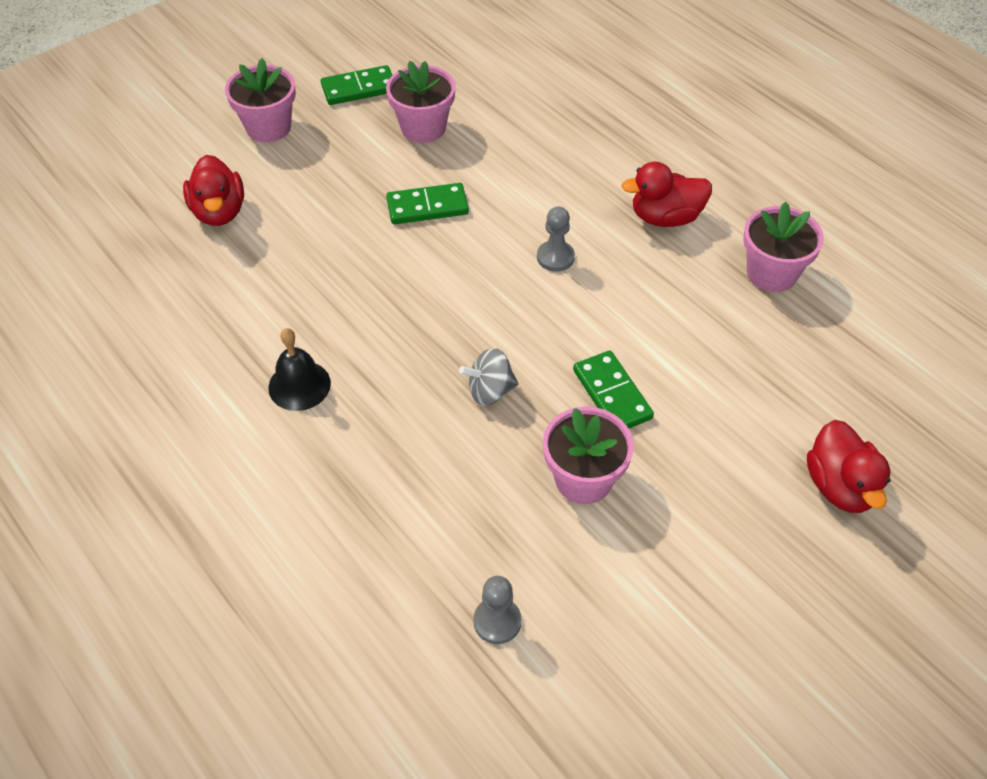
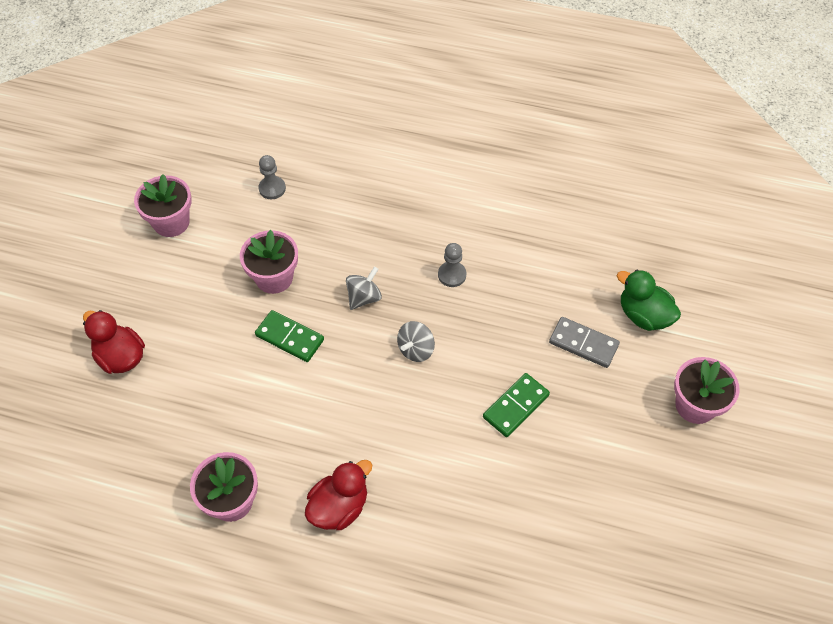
camera: 145 degrees right, 5 degrees up
red duck [183,155,244,226] -> green duck [617,270,681,331]
black bell [268,328,331,411] -> none
green domino [321,65,392,105] -> none
pink flower pot [386,61,456,143] -> pink flower pot moved to [134,174,192,237]
grey pawn [537,206,575,272] -> grey pawn moved to [438,243,466,287]
none -> grey spinning top [397,321,435,362]
none -> grey domino [549,317,620,368]

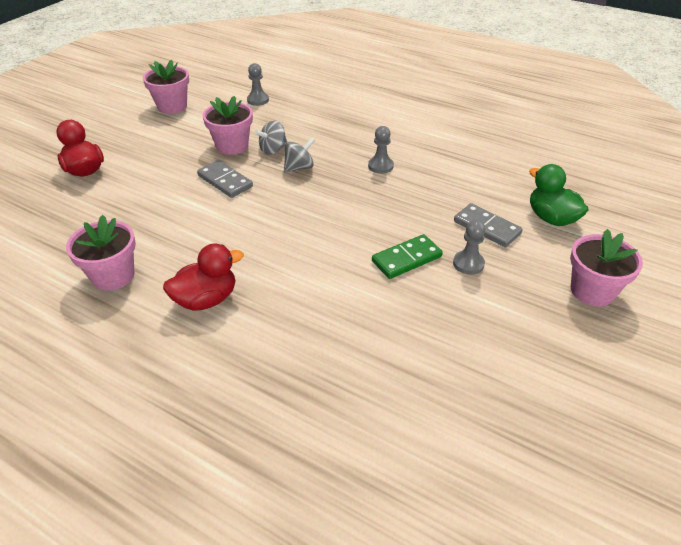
camera: 15 degrees right, 15 degrees down
green domino [255,310,324,362] -> grey domino [197,160,253,198]
grey spinning top [397,321,435,362] -> grey spinning top moved to [255,121,287,155]
none -> grey pawn [453,220,485,275]

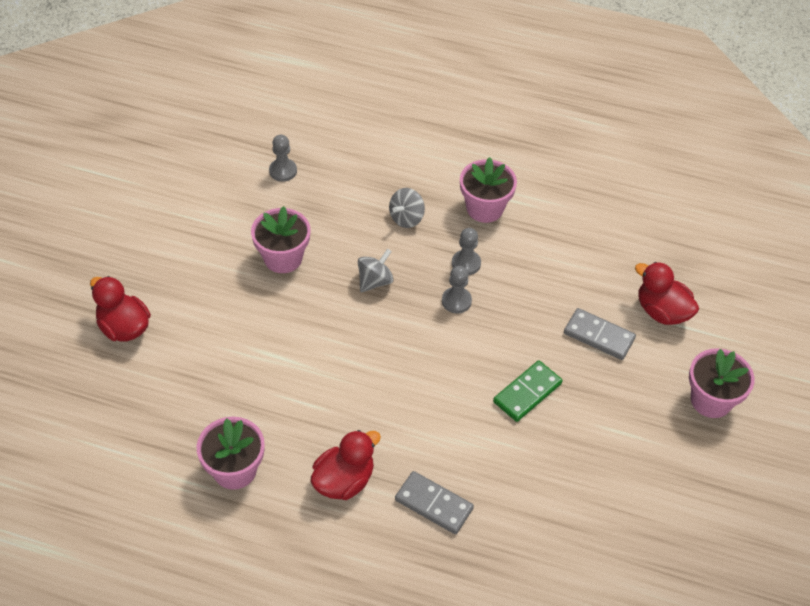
camera: 15 degrees left, 10 degrees up
pink flower pot [143,60,189,114] -> pink flower pot moved to [460,157,517,223]
grey domino [197,160,253,198] -> grey domino moved to [395,471,474,534]
grey spinning top [255,121,287,155] -> grey spinning top moved to [389,188,425,228]
grey pawn [453,220,485,275] -> grey pawn moved to [442,266,472,313]
green duck [529,164,588,226] -> red duck [635,262,699,325]

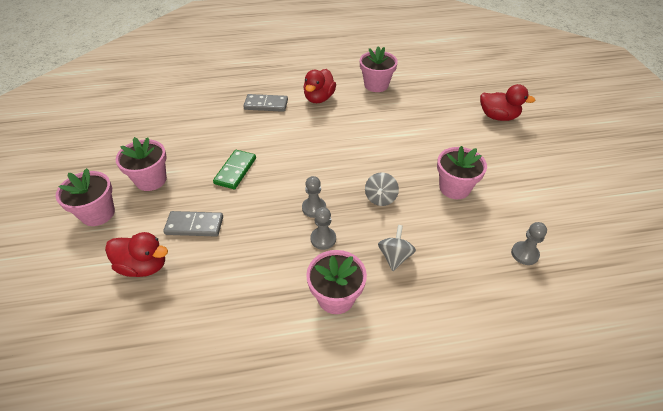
camera: 155 degrees right, 5 degrees down
none -> pink flower pot [116,137,167,191]

